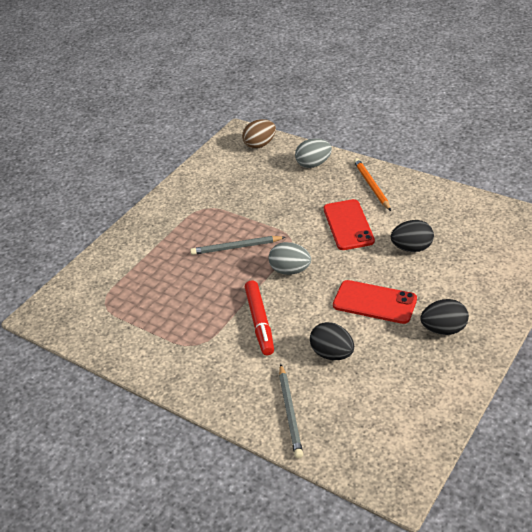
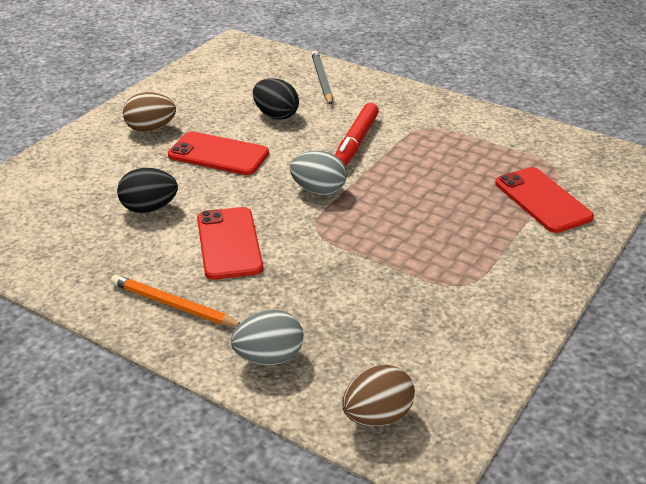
camera: 175 degrees right, 5 degrees down
grey pencil [190,236,286,255] -> none
red marker [245,280,274,355] -> red marker turned 150 degrees counterclockwise [335,103,379,167]
orange pencil [354,158,391,211] -> orange pencil turned 135 degrees clockwise [111,275,240,327]
black egg [420,299,469,335] -> brown egg [123,92,176,132]
none -> red phone [495,167,594,233]

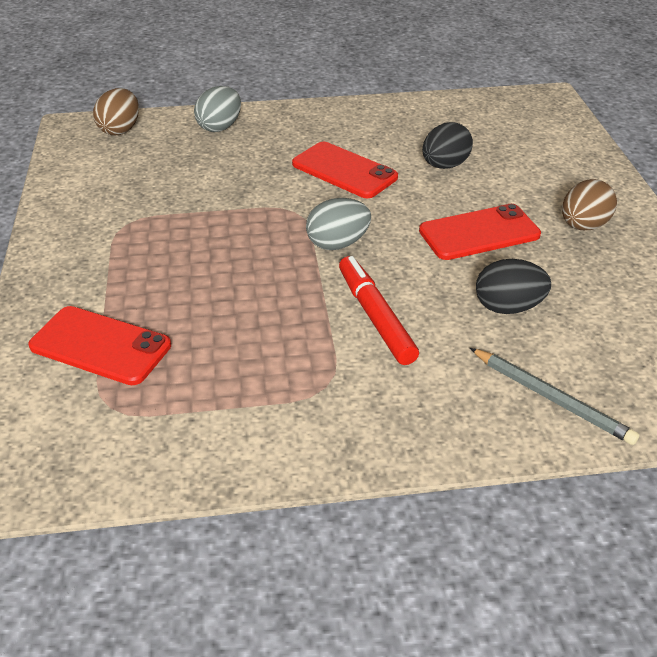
camera: 140 degrees right, 5 degrees up
orange pencil [111,275,240,327] -> none

